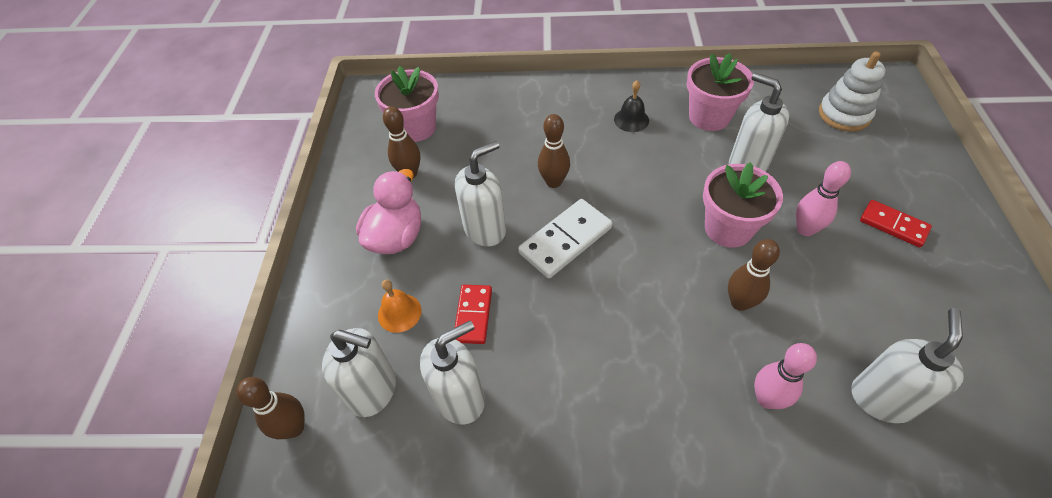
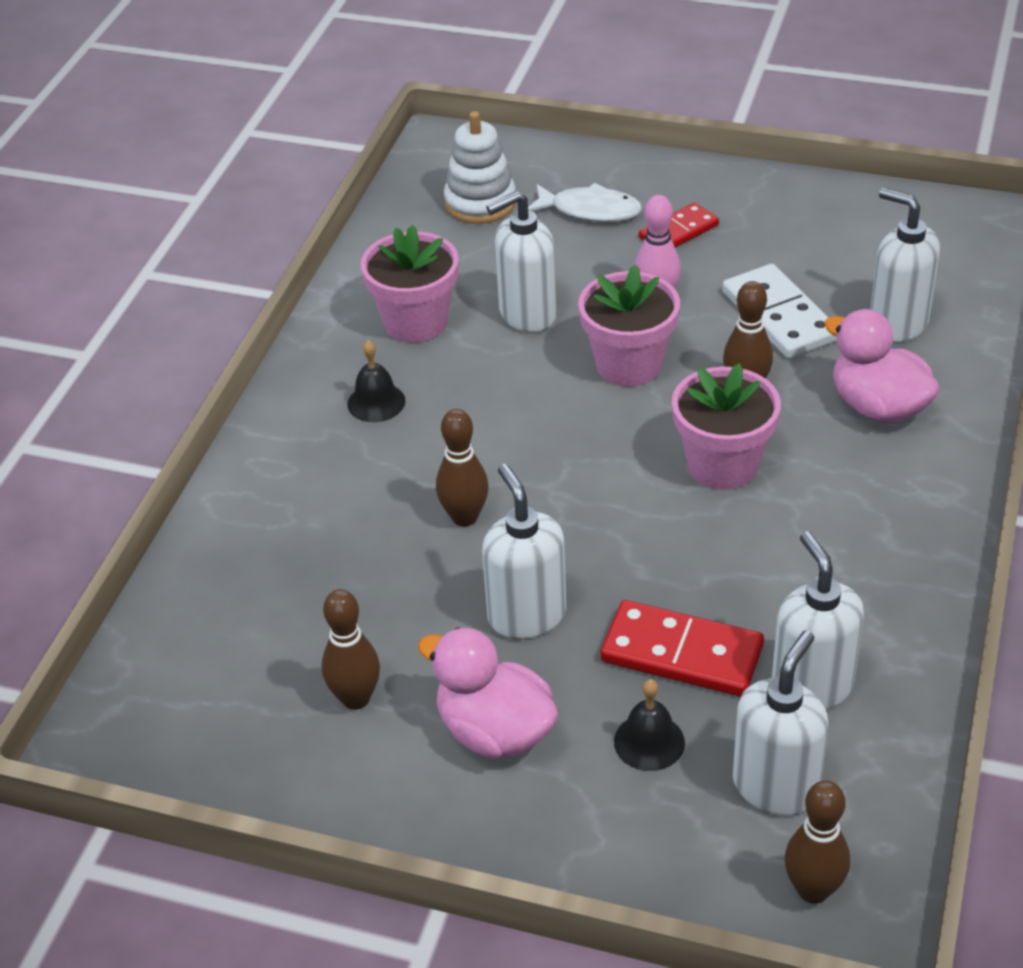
camera: 75 degrees left, 10 degrees down
pink flower pot [375,66,439,142] -> pink flower pot moved to [672,363,781,490]
orange bell [378,280,422,333] -> black bell [614,679,685,771]
red domino [455,285,492,344] -> red domino [601,600,764,697], size x1.55
white domino [518,199,612,278] -> white domino moved to [722,264,837,358]
pink bowling pin [754,343,817,409] -> pink duck [824,309,940,423]
none -> white fish [528,183,642,222]

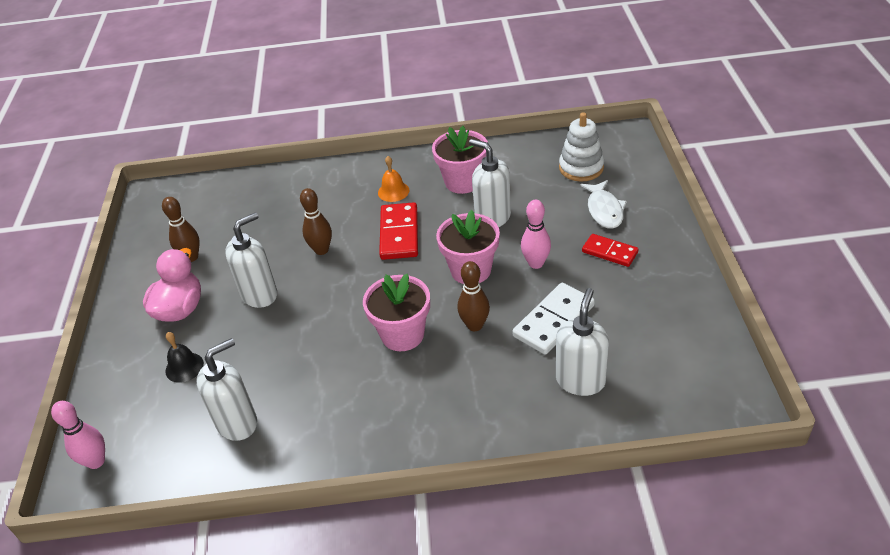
camera: 70 degrees right, 0 degrees up
black bell [347,340,405,422] -> orange bell [378,156,409,202]
red domino [601,600,764,697] -> red domino moved to [379,202,418,260]
white soap dispenser [733,630,828,816] -> none
brown bowling pin [785,780,850,904] -> pink bowling pin [51,401,105,469]
pink duck [824,309,940,423] -> none

